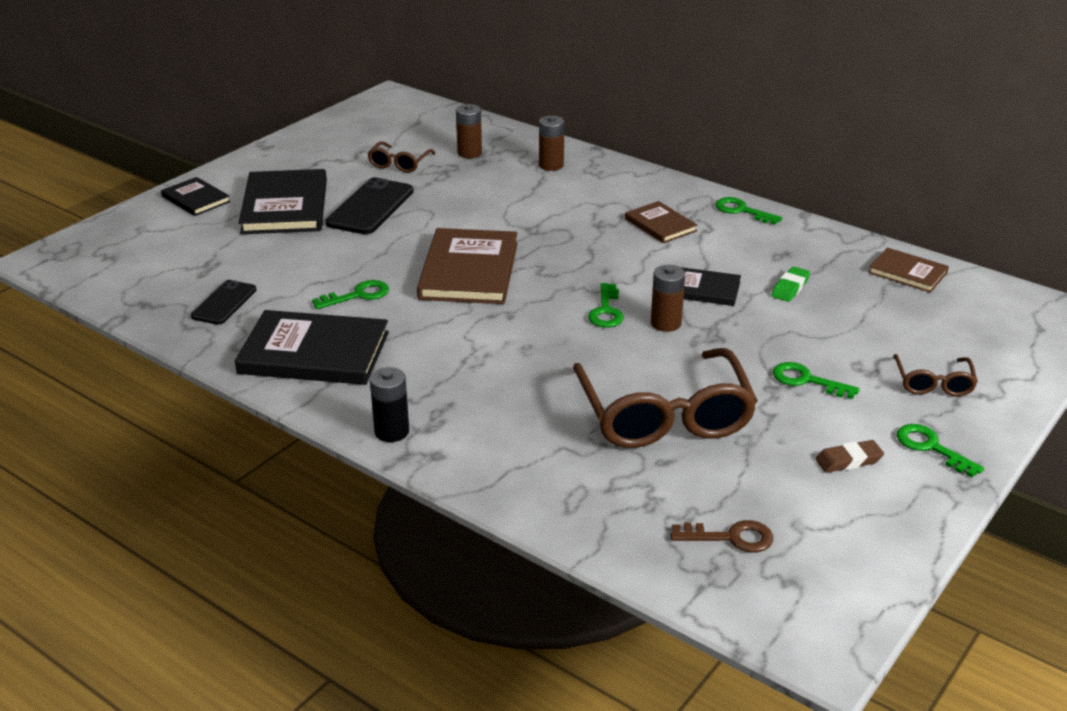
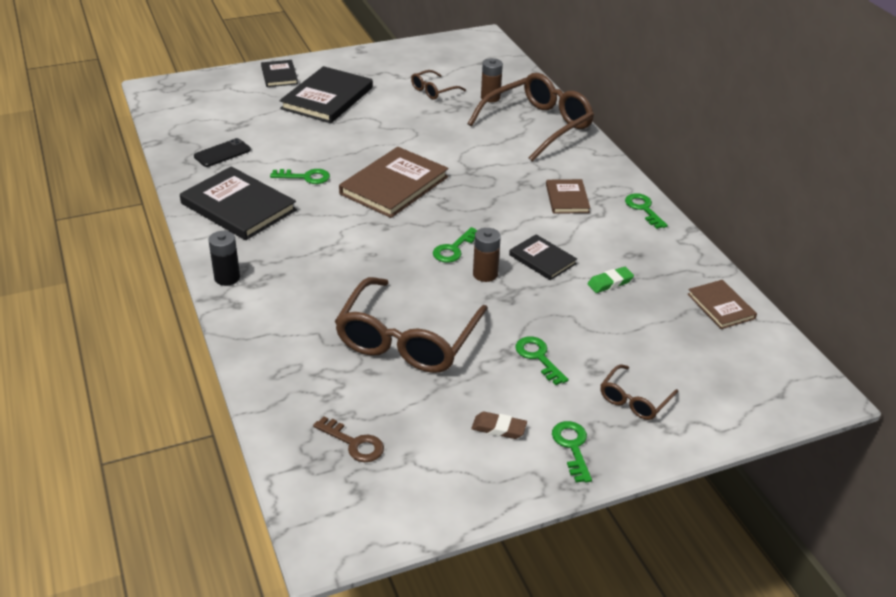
camera: 30 degrees right, 5 degrees up
black phone [325,177,413,234] -> none
brown battery [539,116,564,171] -> brown glasses [468,73,594,161]

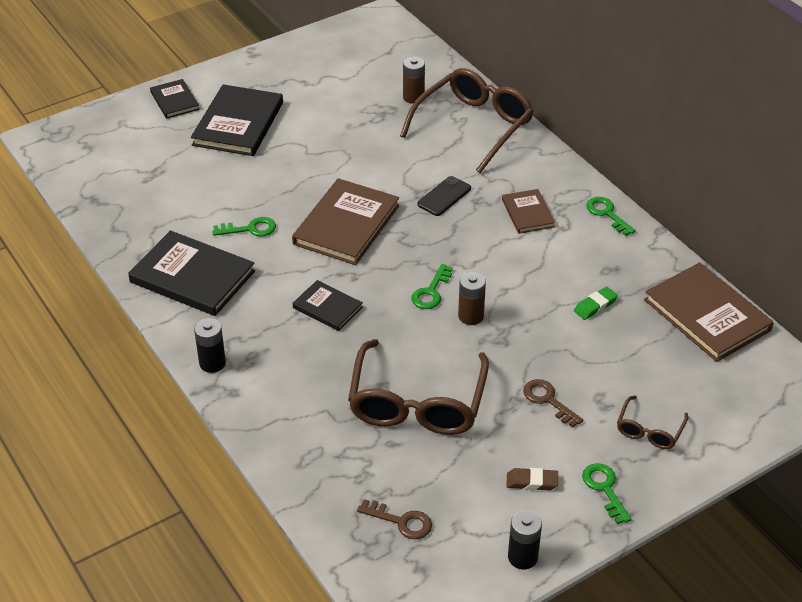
camera: 10 degrees left, 5 degrees up
black phone [194,138,251,167] -> black phone moved to [417,176,471,216]
brown glasses [411,70,466,100] -> none
black book [509,234,577,280] -> black book moved to [293,280,363,331]
green key [515,336,569,385] -> brown key [523,379,583,428]
brown book [688,280,757,329] -> brown book [644,262,774,362], size x1.82
none -> black battery [508,510,542,569]

